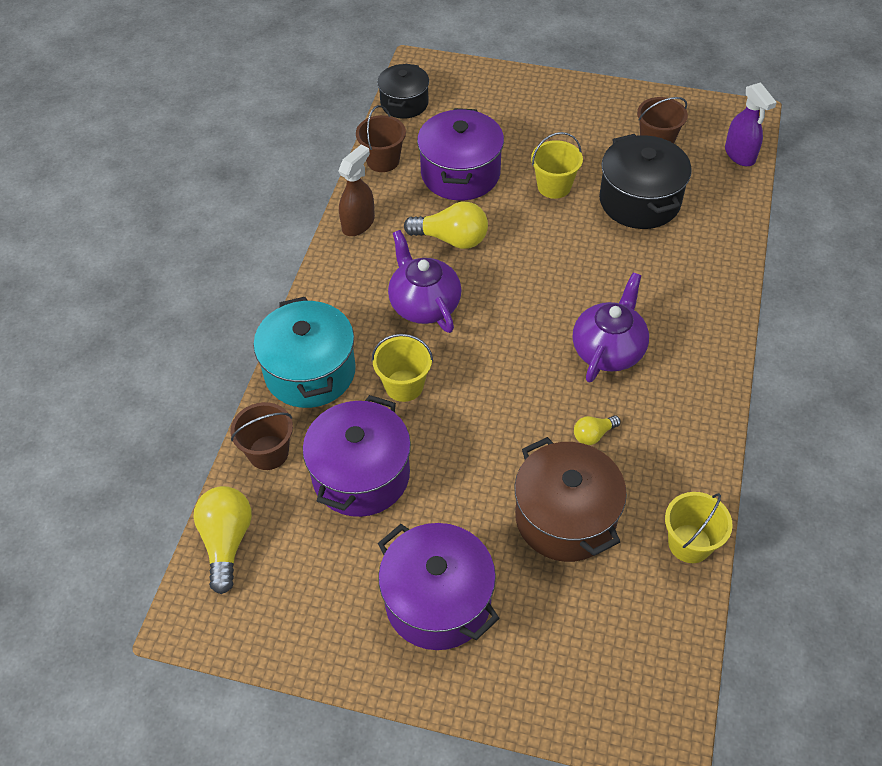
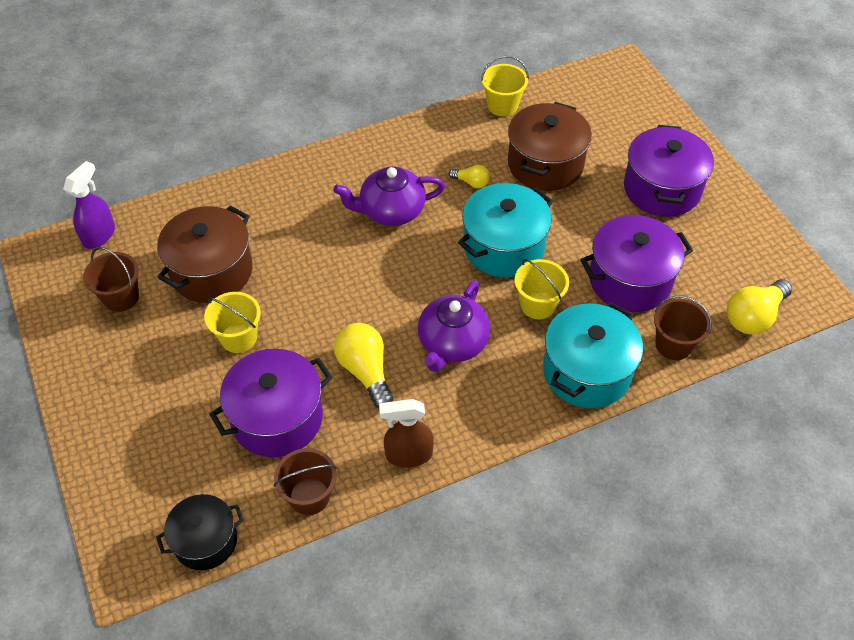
camera: 130 degrees left, 0 degrees up
black pot [599,134,692,229] -> brown pot [157,205,253,303]
none -> turquoise pot [458,183,553,278]

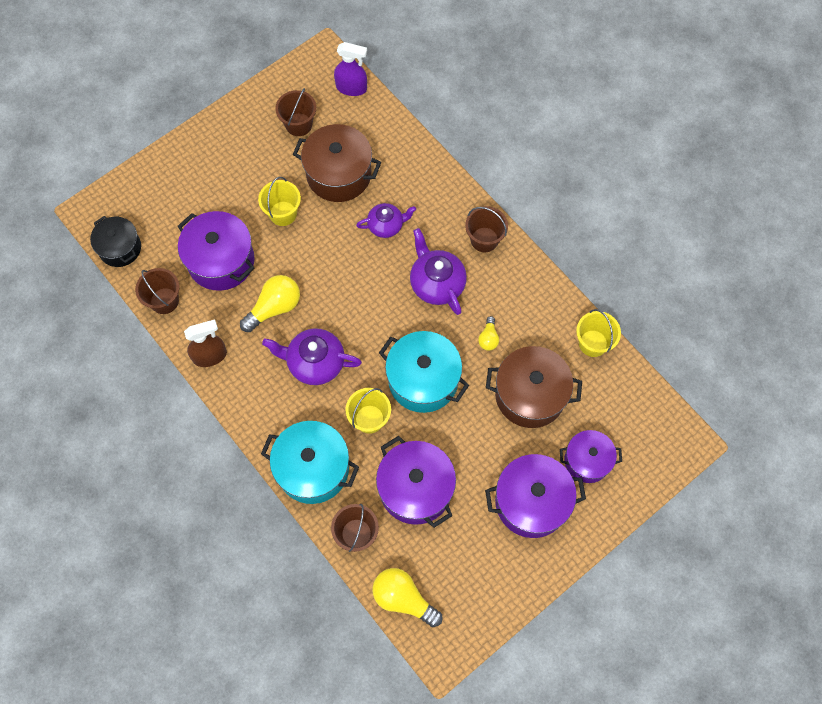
camera: 75 degrees right, 15 degrees up
brown spray bottle [379,399,434,467] -> brown spray bottle turned 90 degrees clockwise [184,319,227,367]
none -> purple teapot [356,203,416,238]
none -> brown bucket [465,206,508,252]
none -> purple pot [560,430,622,483]

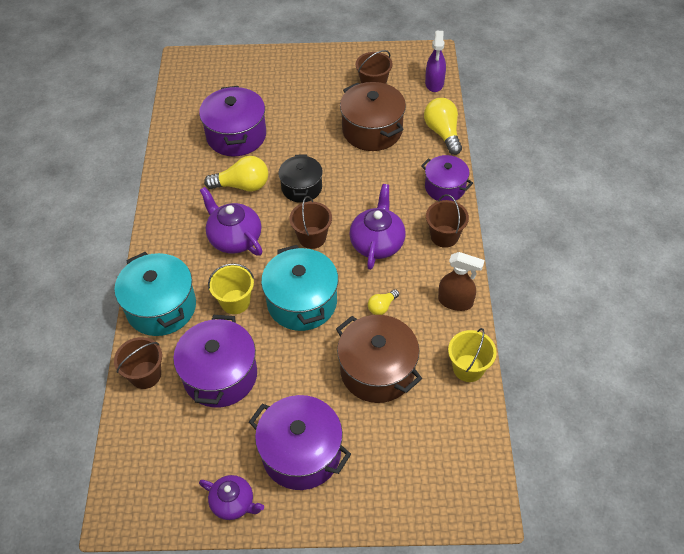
camera: 40 degrees right, 15 degrees down
black pot [90,216,141,267] -> black pot moved to [278,154,323,203]
brown bucket [135,268,179,314] -> brown bucket moved to [289,196,332,249]
brown spray bottle [184,319,227,367] -> brown spray bottle moved to [438,252,484,311]
yellow bucket [258,177,301,226] -> none
purple spray bottle [334,42,367,96] -> purple spray bottle turned 45 degrees clockwise [425,31,446,92]
purple teapot [356,203,416,238] -> purple teapot moved to [199,475,264,520]
yellow light bulb [372,568,443,627] -> yellow light bulb moved to [424,98,462,155]
purple pot [560,430,622,483] -> purple pot moved to [421,155,473,201]

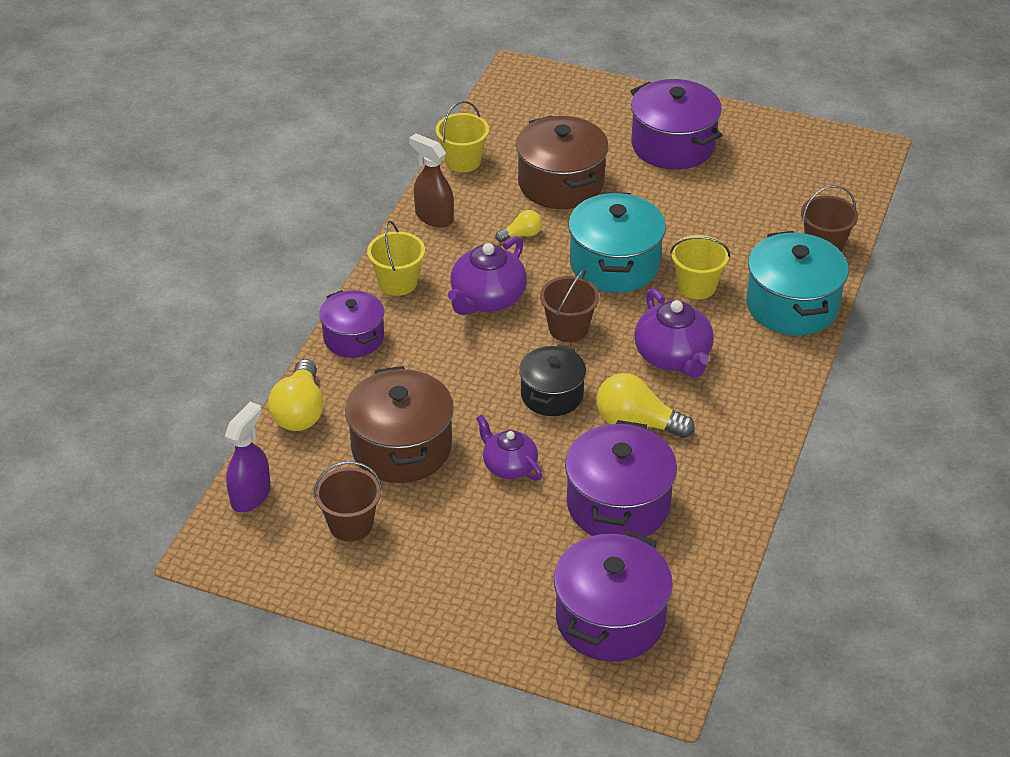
camera: 160 degrees left, 10 degrees down
purple pot [173,315,257,408] -> purple pot moved to [554,531,673,662]
purple teapot [199,475,264,520] -> purple teapot moved to [476,414,542,481]
brown bucket [426,194,469,248] -> yellow bucket [367,221,425,296]

